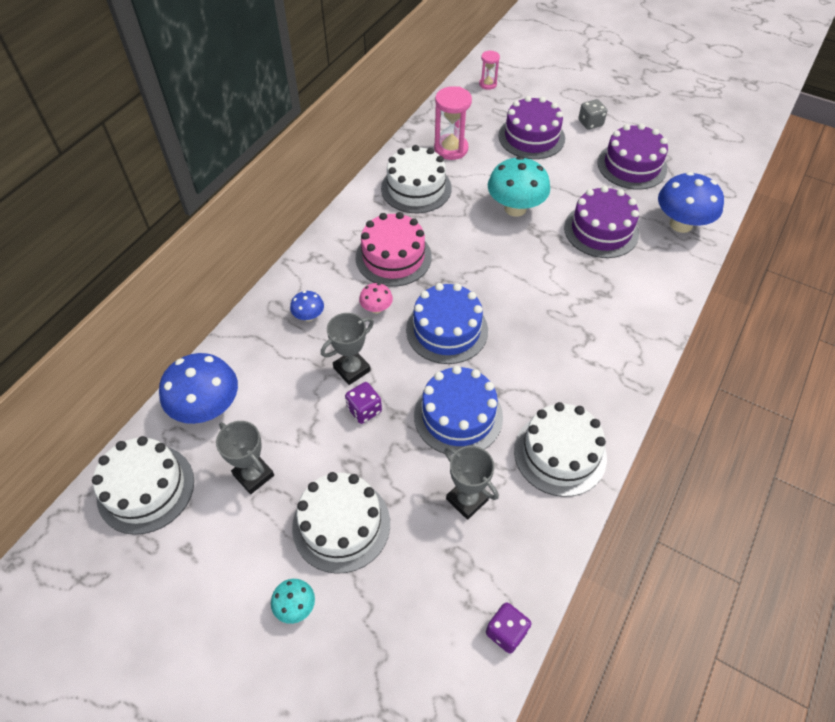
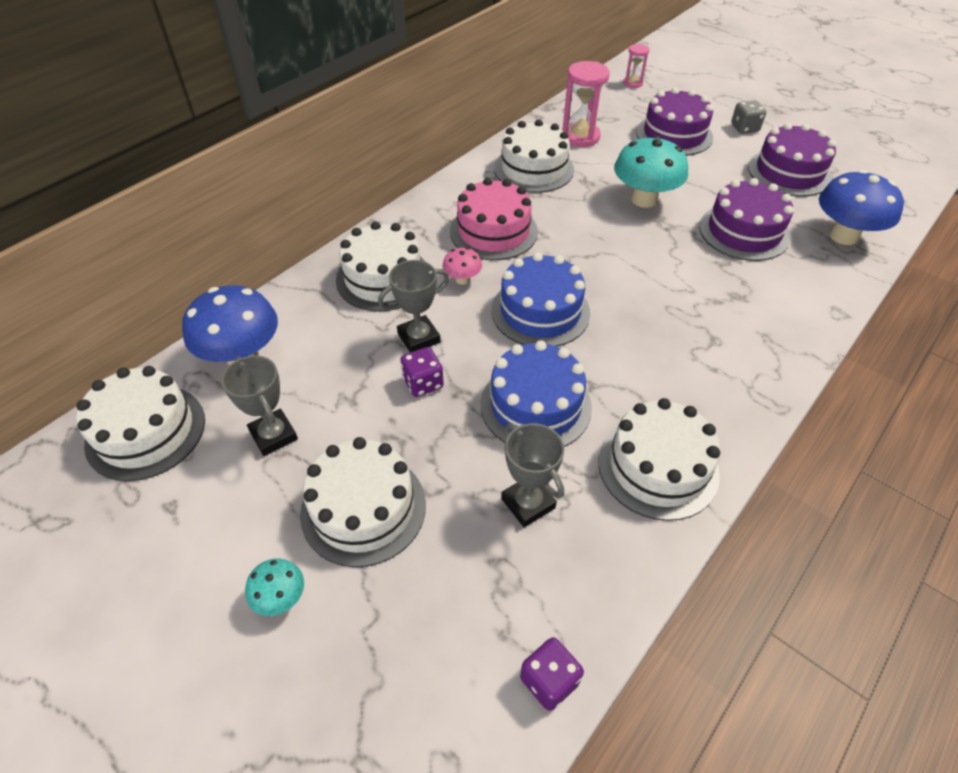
camera: 10 degrees right, 5 degrees down
blue mushroom [290,291,324,321] -> white cake [336,221,425,311]

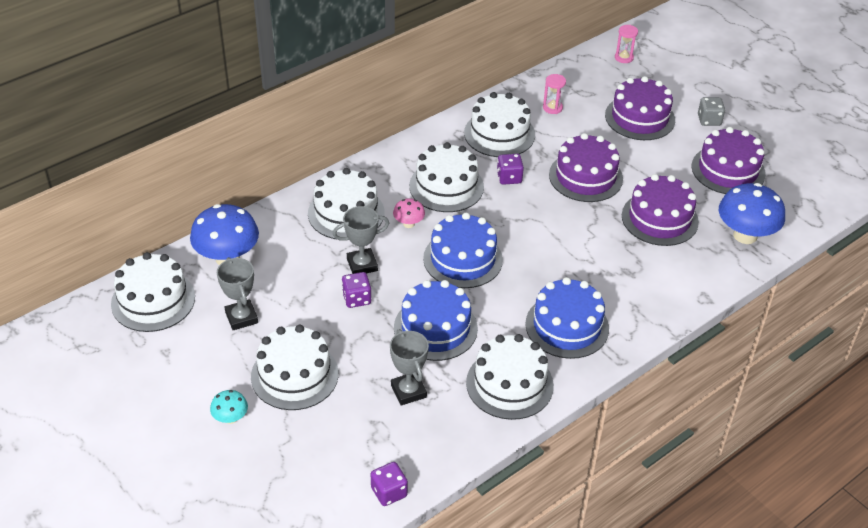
camera: 10 degrees right, 5 degrees down
pink cake [450,178,538,260] -> white cake [409,142,484,212]
pink hourglass [562,61,610,147] -> pink hourglass [543,74,566,114], size x0.57
turquoise mushroom [614,136,688,208] -> purple cake [549,133,623,202]
none -> purple dice [497,154,524,185]
none -> blue cake [525,277,609,359]

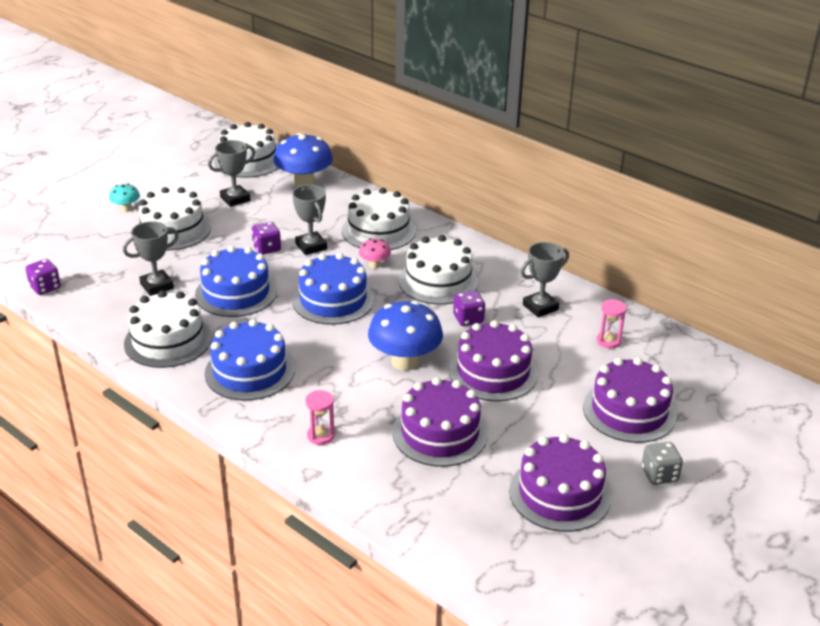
camera: 80 degrees right, 10 degrees down
white cake [464,92,535,157] -> grey trophy [521,242,569,317]
pink hourglass [615,25,638,63] -> pink hourglass moved to [305,390,335,445]
blue mushroom [719,183,785,244] -> blue mushroom moved to [368,301,443,371]

